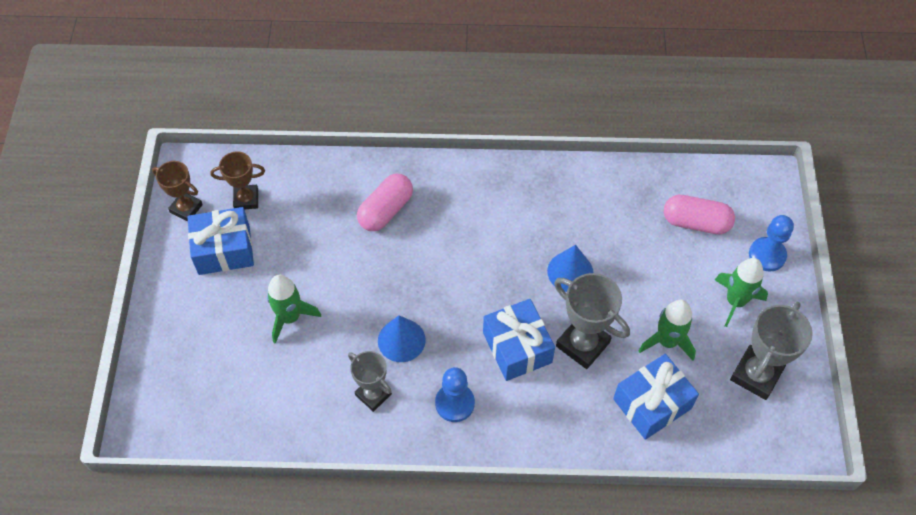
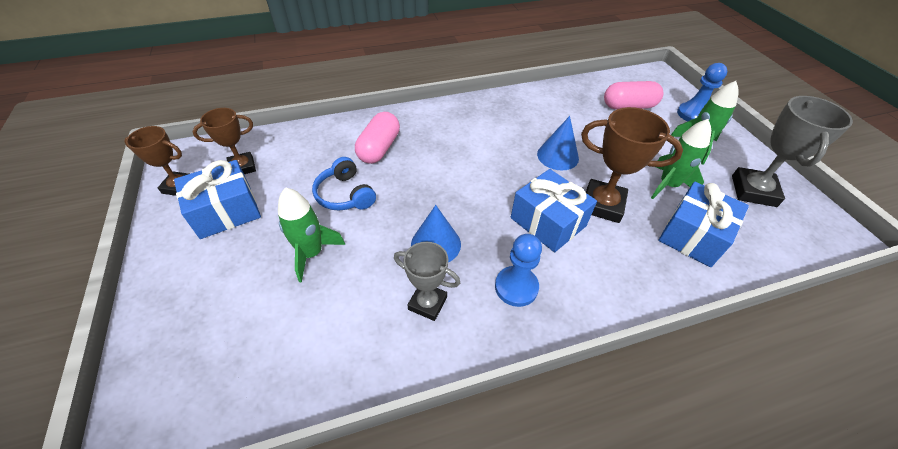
camera: 20 degrees left, 10 degrees down
grey trophy [554,273,630,369] -> brown trophy [581,107,683,223]
none -> blue headphones [312,157,376,211]

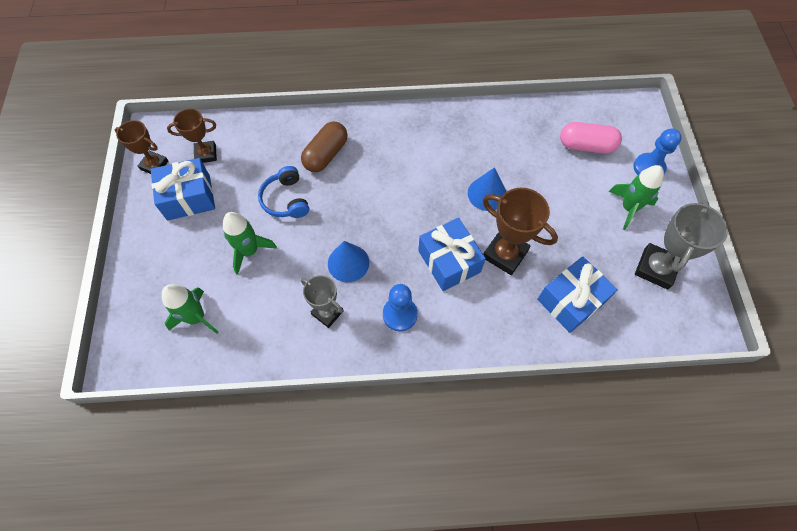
camera: 15 degrees right, 15 degrees up
pink capsule [355,112,400,164] -> brown capsule [301,121,348,172]
green rocket [651,119,711,199] -> green rocket moved to [162,284,219,334]

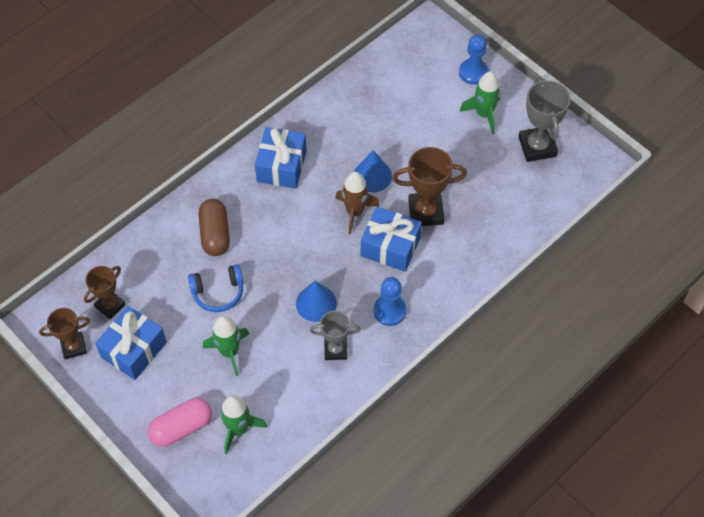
camera: 40 degrees left, 5 degrees down
blue headphones [258,166,309,218] -> blue headphones turned 45 degrees counterclockwise [188,264,243,312]
blue gift [537,256,618,333] -> blue gift moved to [255,127,307,189]
pink capsule [560,122,622,154] -> pink capsule moved to [148,398,212,447]
none -> brown rocket [335,172,380,234]

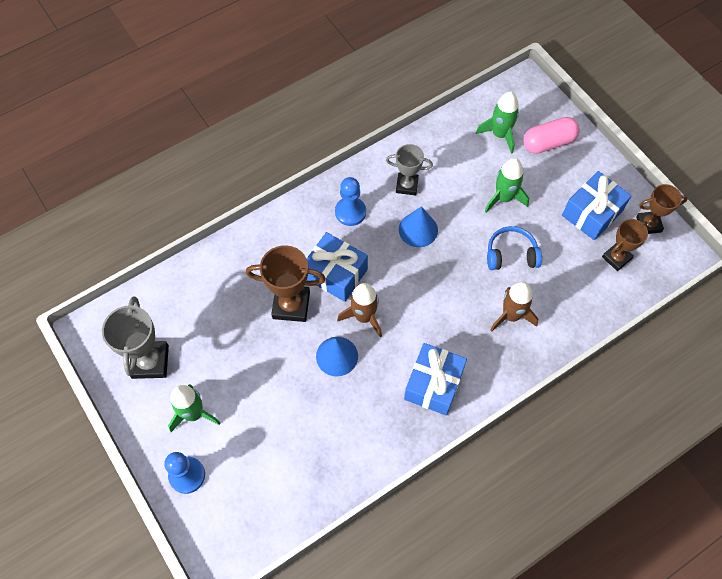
camera: 170 degrees left, 5 degrees up
brown capsule [198,199,230,256] -> brown rocket [490,282,538,332]

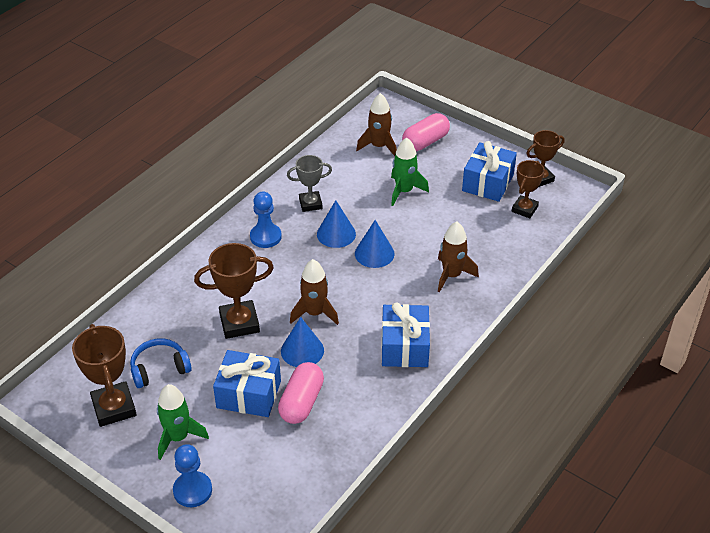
camera: 20 degrees left, 20 degrees down
grey trophy [102,296,169,379] -> brown trophy [72,324,137,427]
blue gift [307,232,368,302] -> blue gift moved to [213,350,281,417]
green rocket [476,91,519,154] -> brown rocket [356,93,397,156]
blue headphones [487,226,542,270] -> blue headphones moved to [130,338,192,388]
none -> pink capsule [278,362,324,424]
none -> blue cone [355,220,395,268]

